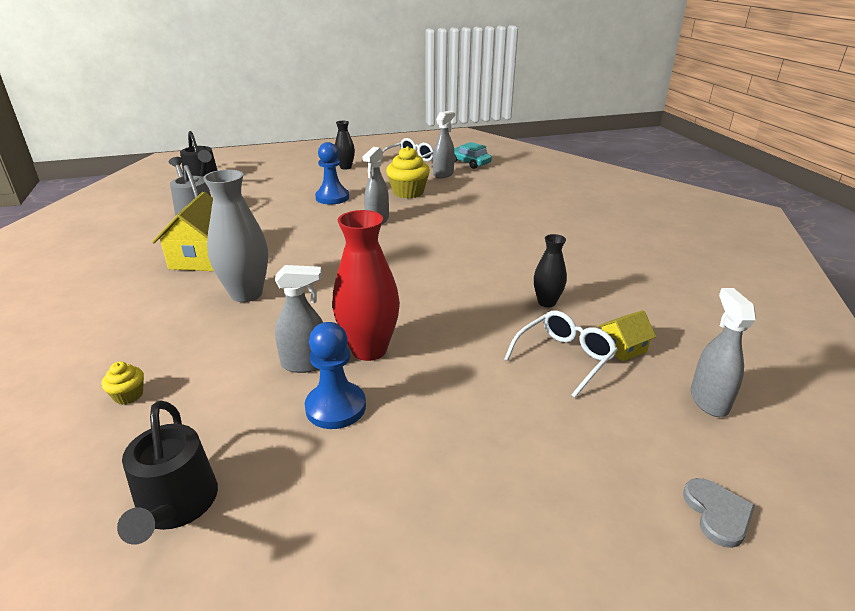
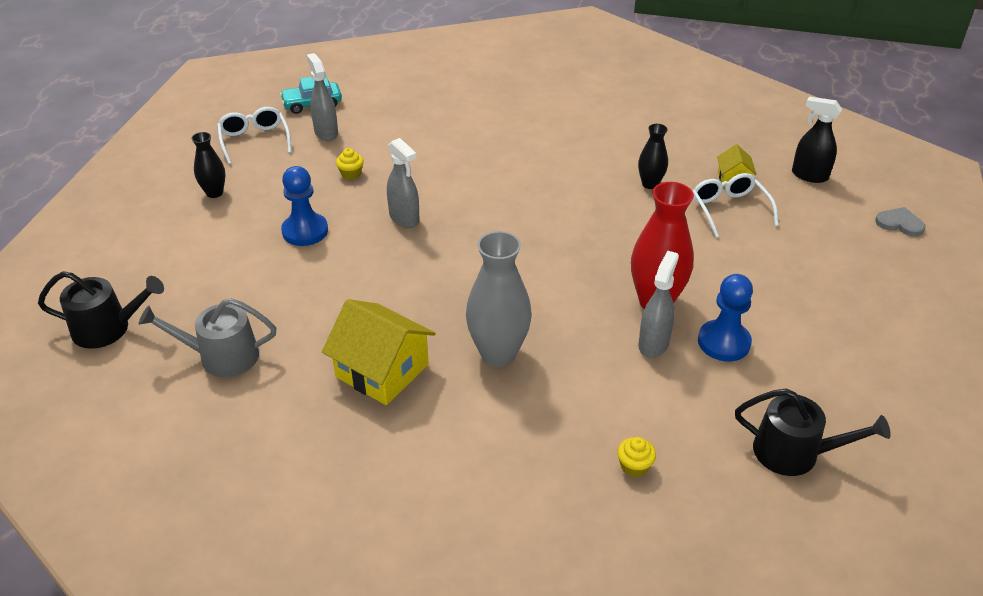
camera: 60 degrees left, 10 degrees up
yellow cupcake [386,146,430,198] -> yellow cupcake [336,148,364,180], size x0.50
grey spray bottle [690,288,756,417] -> black spray bottle [792,96,842,183]

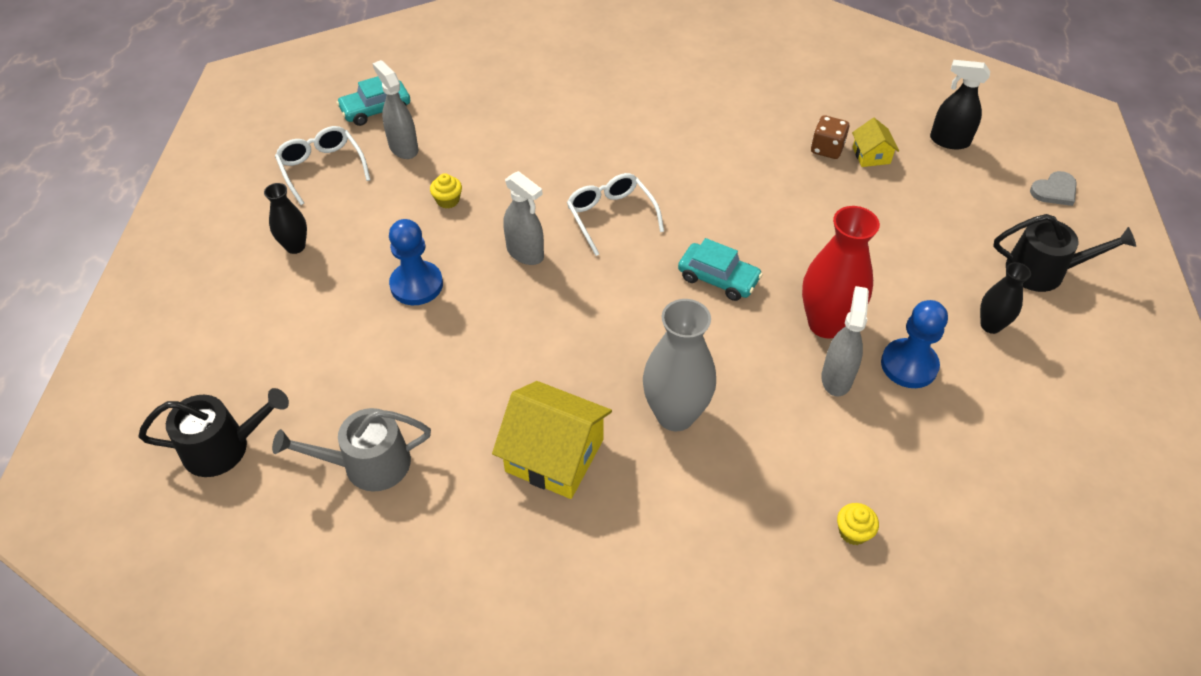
camera: 10 degrees left, 10 degrees up
black vase [638,124,668,189] -> black vase moved to [980,262,1031,334]
white glasses [693,173,779,237] -> white glasses moved to [567,173,664,256]
black watering can [735,388,891,476] -> black watering can moved to [993,214,1136,292]
grey heart [875,207,926,237] -> grey heart turned 135 degrees clockwise [1030,171,1077,206]
none -> turquoise car [678,238,763,301]
none -> brown dice [811,115,850,159]

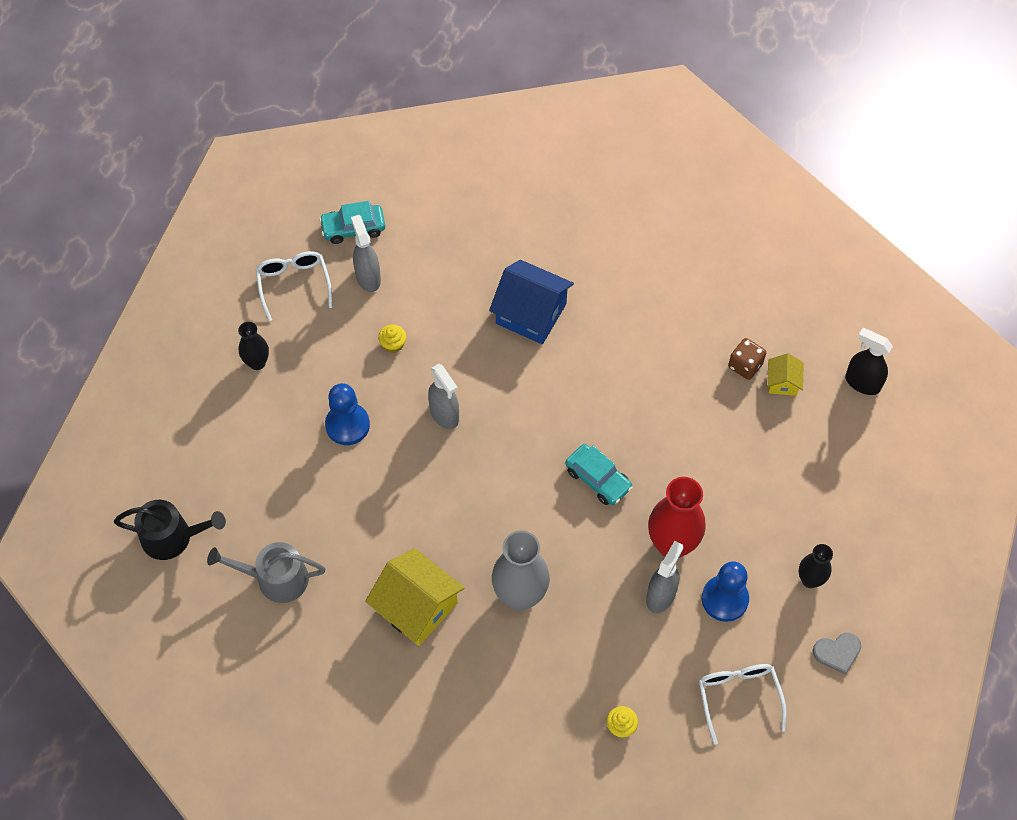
camera: 15 degrees right, 10 degrees up
white glasses [567,173,664,256] -> white glasses moved to [699,664,787,745]
black watering can [993,214,1136,292] -> none
grey heart [1030,171,1077,206] -> grey heart moved to [813,632,862,675]
none -> blue house [489,260,574,344]

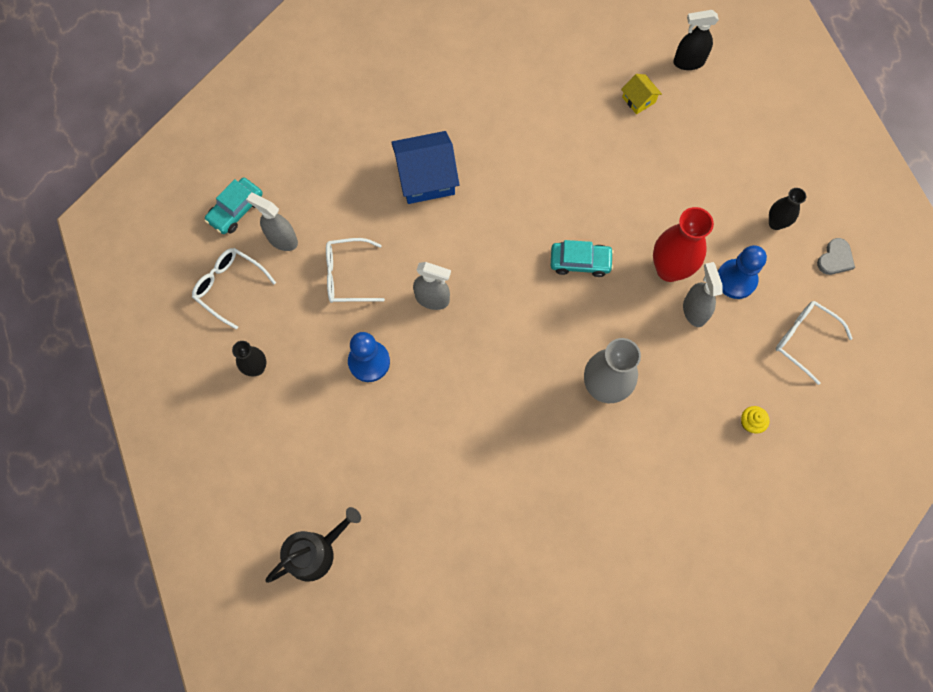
camera: 40 degrees left, 10 degrees up
grey watering can [207,542,326,603] -> none
yellow house [365,548,464,646] -> none
yellow cupcake [378,324,407,353] -> white glasses [326,238,385,303]
brown dice [728,338,766,380] -> none

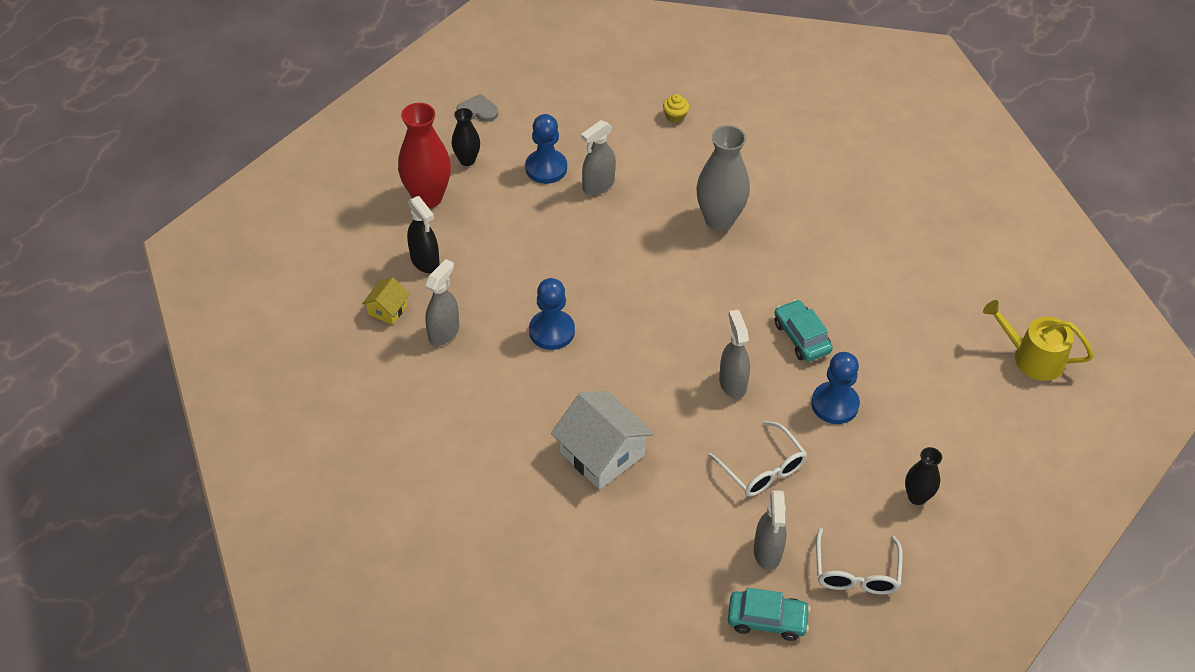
camera: 120 degrees left, 20 degrees down
black watering can [265,507,361,583] -> yellow watering can [983,300,1094,381]
blue house [391,131,459,204] -> white house [551,391,654,490]
turquoise car [551,240,614,277] -> turquoise car moved to [774,300,833,362]
red vase [653,207,714,282] -> red vase moved to [398,103,451,208]
black spray bottle [673,10,719,70] -> black spray bottle moved to [407,196,440,273]
white glasses [776,301,853,385] -> none
none -> grey spray bottle [425,259,459,346]
none -> blue pawn [529,278,575,350]

